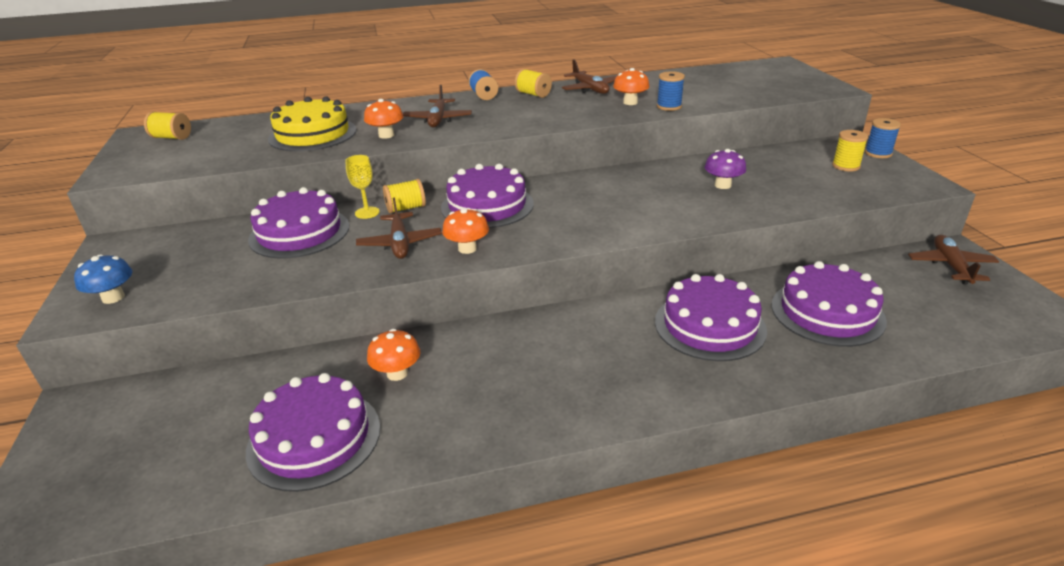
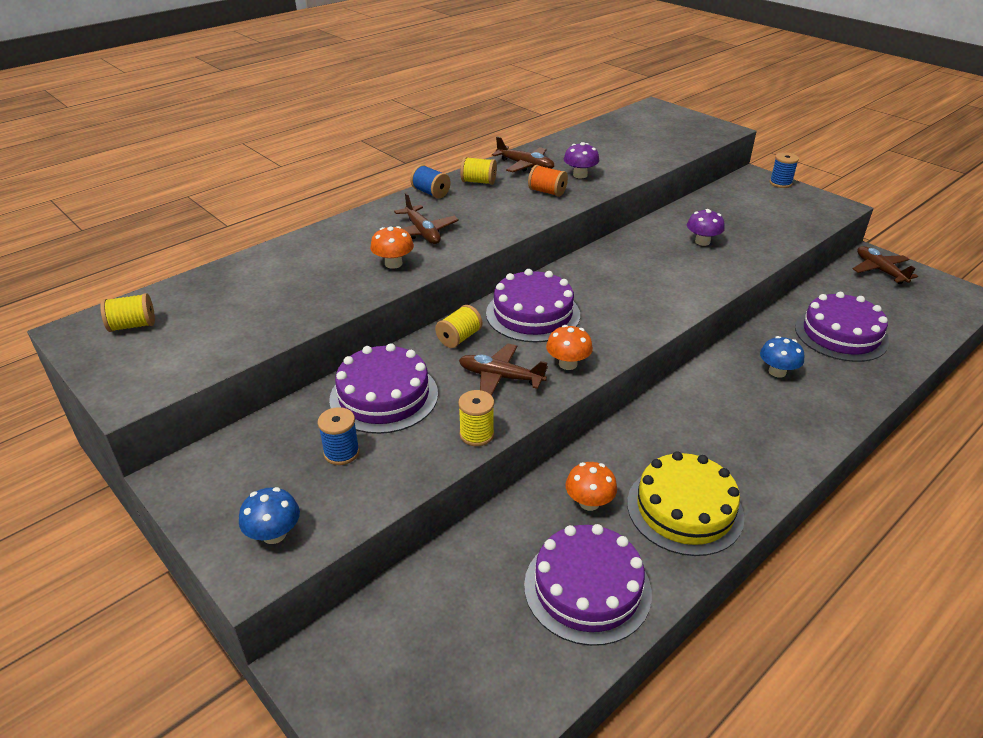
camera: 30 degrees left, 5 degrees up
yellow cake [268,96,357,152] -> yellow cake moved to [627,451,745,556]
yellow goblet [345,155,380,219] -> none
brown plane [356,198,442,259] -> brown plane turned 150 degrees clockwise [459,344,548,396]
orange mushroom [613,68,650,105] -> purple mushroom [564,142,599,178]
purple cake [655,274,767,361] -> blue mushroom [760,336,804,378]
blue spool [657,71,685,111] -> blue spool moved to [318,407,360,465]
yellow spool [832,130,868,172] -> yellow spool moved to [458,390,494,446]
none -> orange spool [528,165,568,197]

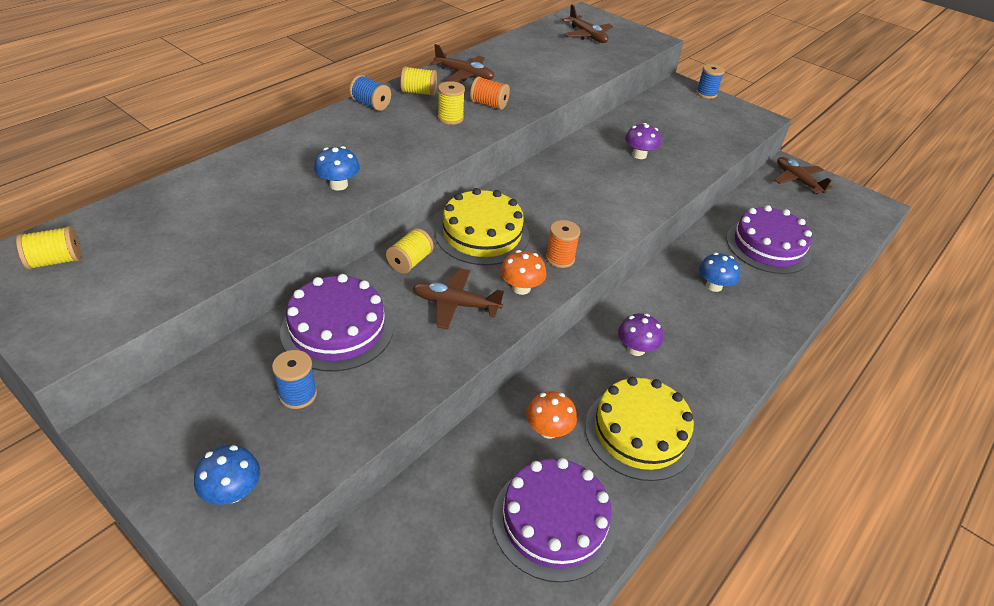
camera: 10 degrees left, 5 degrees up
orange mushroom [370,226,414,269] -> blue mushroom [314,146,360,190]
brown plane [394,193,459,244] -> brown plane moved to [562,4,613,43]
yellow spool [458,390,494,446] -> yellow spool moved to [438,81,465,125]
purple cake [486,269,580,342] -> yellow cake [435,188,529,265]
purple mushroom [564,142,599,178] -> purple mushroom moved to [618,313,663,356]
none -> orange spool [546,220,580,268]

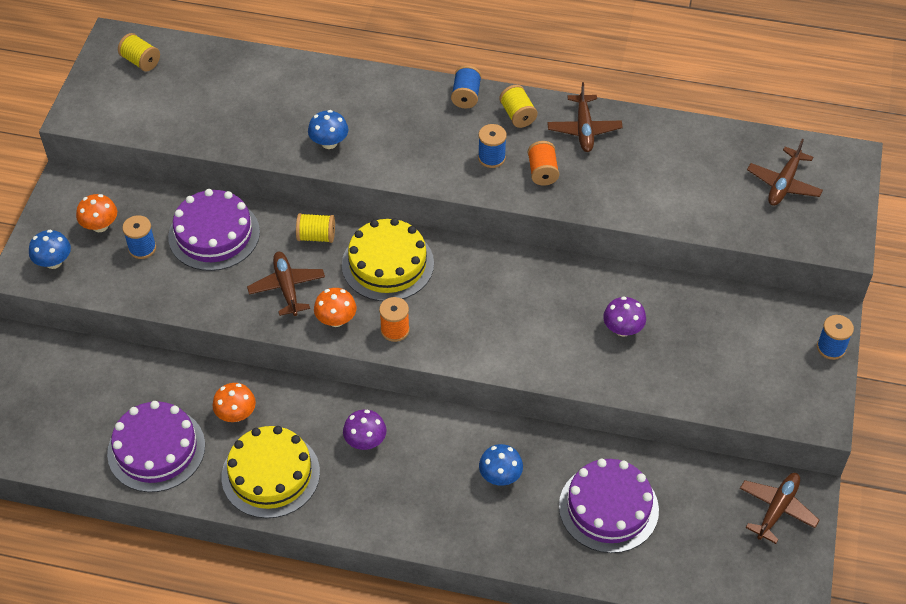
camera: 65 degrees right, 10 degrees up
yellow spool [438,81,465,125] -> blue spool [478,124,507,168]
none -> orange mushroom [76,194,117,232]

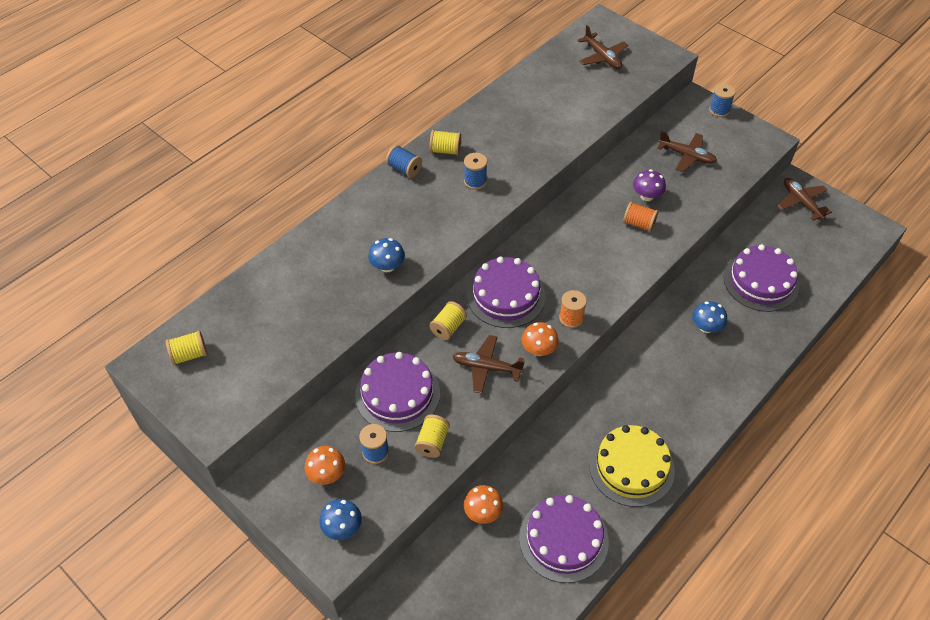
camera: 60 degrees left, 0 degrees up
orange mushroom [213,383,256,422] -> orange mushroom moved to [464,485,503,524]
yellow cake [342,218,434,301] -> purple cake [467,257,546,328]
purple mushroom [343,409,386,450] -> none
orange spool [528,141,559,186] -> orange spool moved to [623,202,658,232]
brown plane [547,82,623,152] -> brown plane moved to [657,131,717,172]
none -> yellow spool [414,415,450,458]

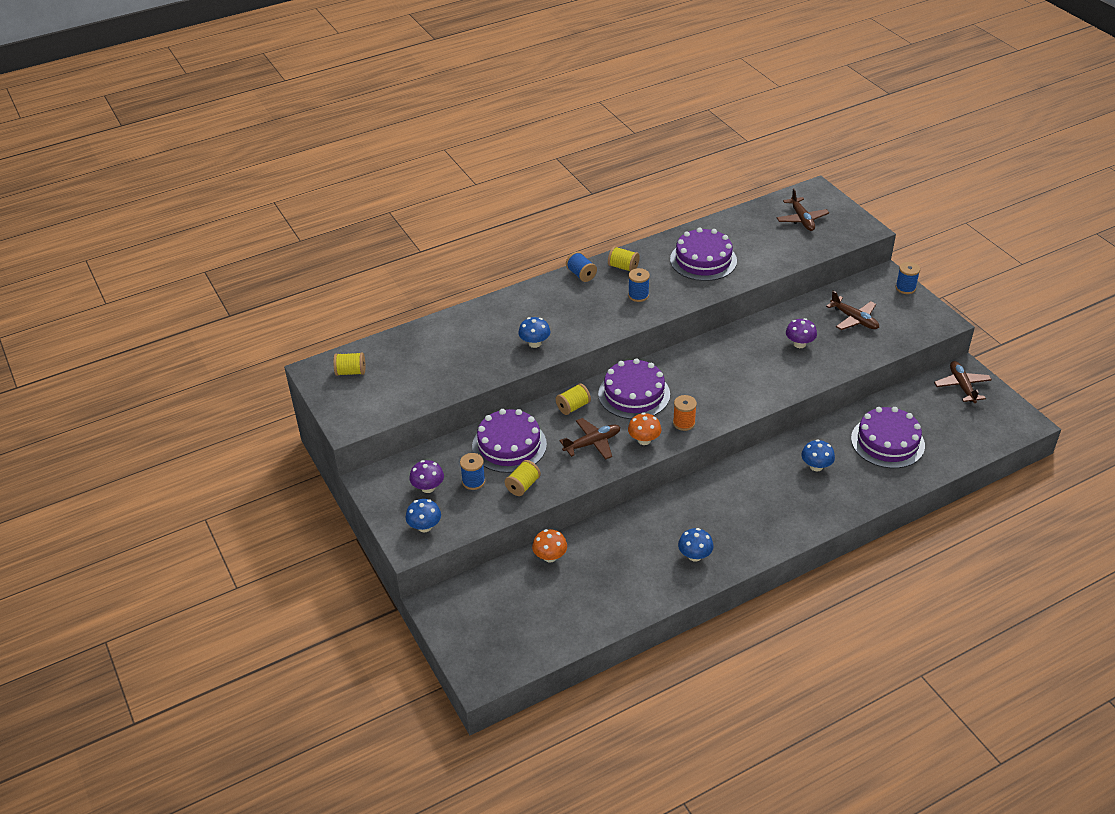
camera: 20 degrees right, 10 degrees down
orange mushroom [305,446,345,485] -> purple mushroom [409,460,444,493]
brown plane [453,335,525,394] -> brown plane turned 120 degrees clockwise [559,418,620,460]
purple cake [519,495,609,583] -> purple cake moved to [670,227,737,281]
yellow cake [589,425,675,507] -> blue mushroom [678,528,713,562]
orange spool [623,202,658,232] -> none

